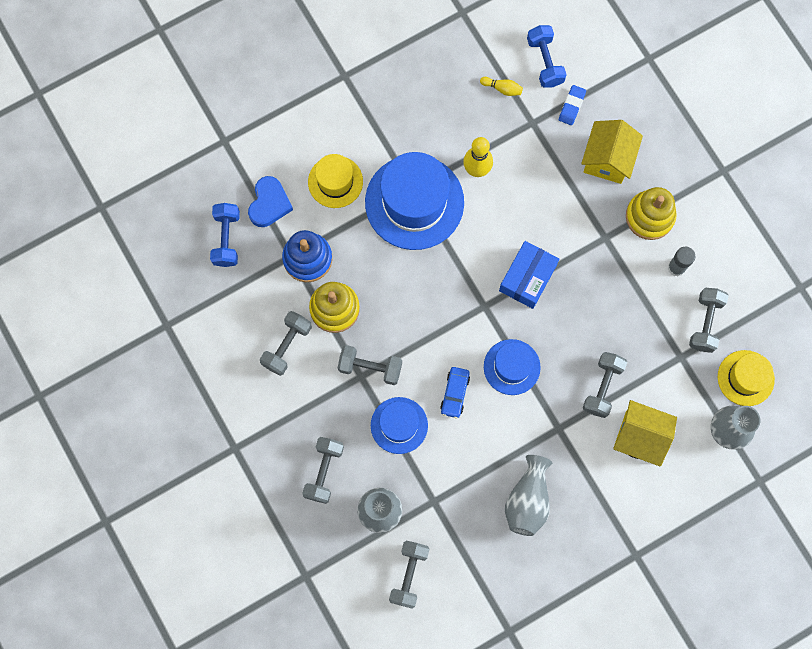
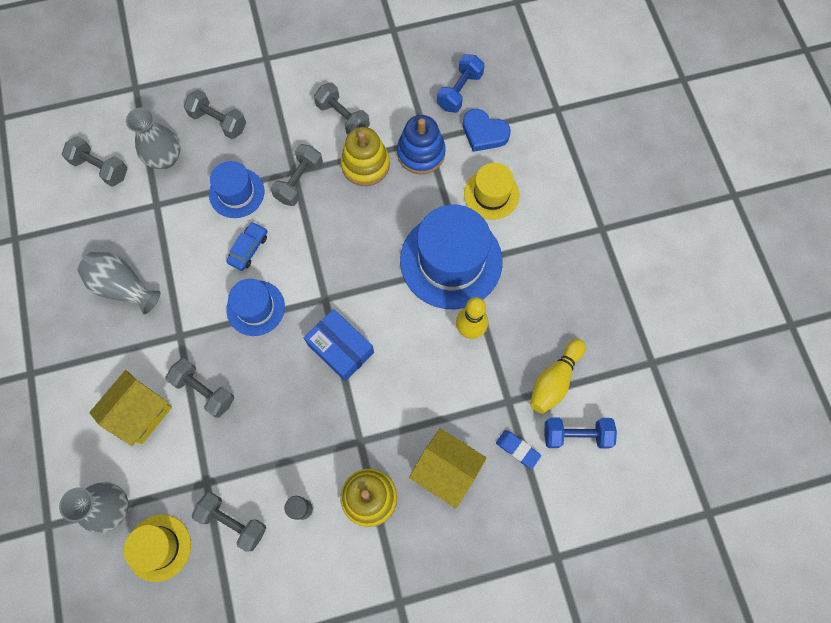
camera: 105 degrees right, 5 degrees down
blue dumbbell [210,203,240,267] -> blue dumbbell turned 75 degrees counterclockwise [437,54,485,113]
blue car [440,367,470,419] -> blue car turned 90 degrees clockwise [226,222,267,271]
yellow bowling pin [480,77,523,96] -> yellow bowling pin [530,339,585,414], size x1.81

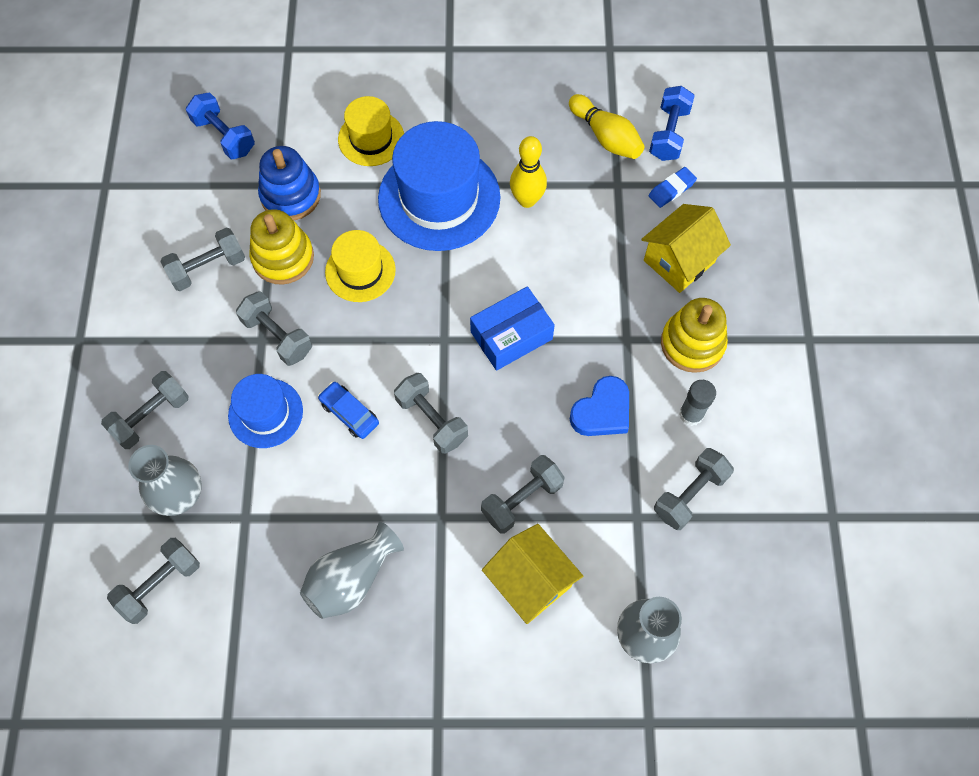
camera: 75 degrees left, 5 degrees down
yellow hat [124,515,191,582] -> yellow hat moved to [325,230,396,302]
blue hat [226,279,285,336] -> grey dumbbell [394,373,468,454]
blue heart [463,109,511,152] -> blue heart moved to [570,376,629,436]

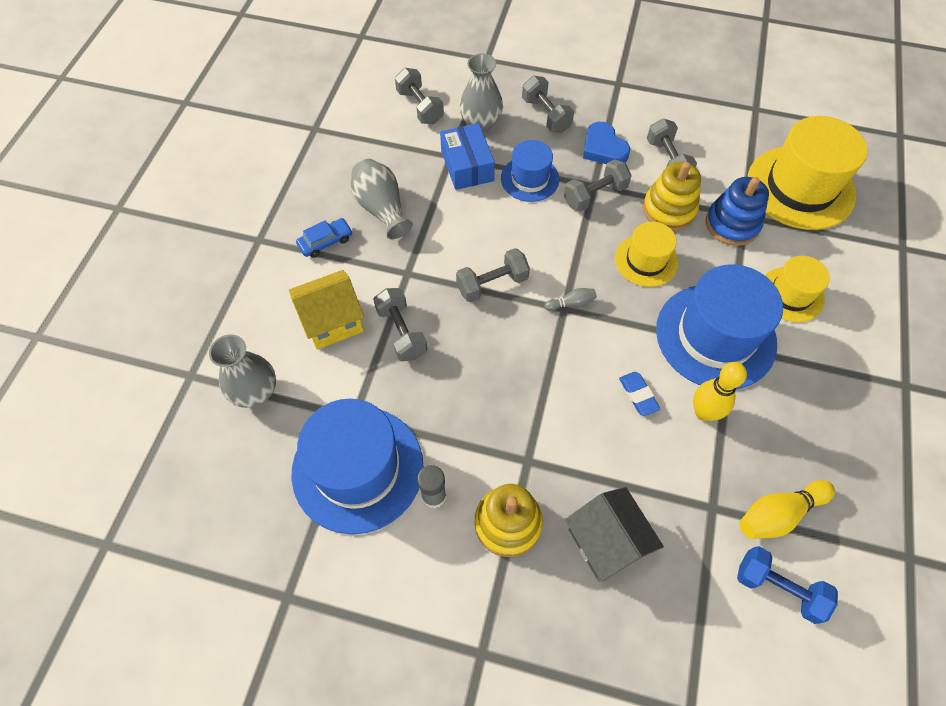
camera: 105 degrees right, 5 degrees down
blue dumbbell [186,92,255,159] -> yellow hat [748,116,867,230]
blue car [318,382,379,439] -> blue car moved to [296,218,352,258]
blue box [470,286,555,371] -> blue box moved to [440,123,495,190]
blue heart [570,376,629,436] -> blue heart moved to [583,122,630,164]
yellow house [642,204,731,293] -> grey house [565,487,664,582]
blue eraser [649,167,697,208] -> blue eraser moved to [619,372,660,416]
grey dumbbell [654,448,734,530] -> blue hat [292,399,423,535]
none -> grey bowling pin [544,288,597,311]

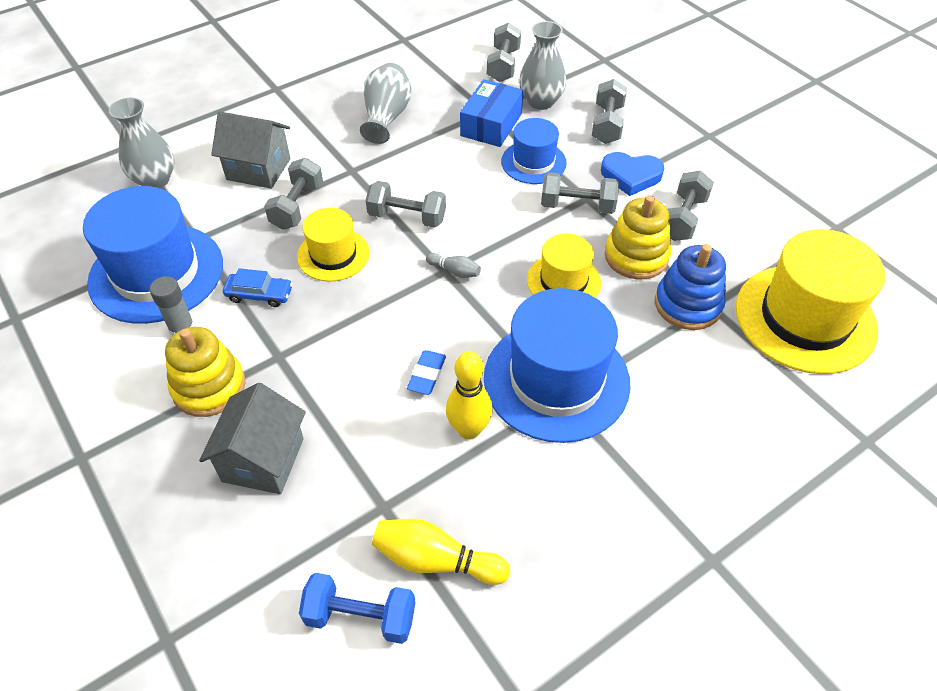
camera: 40 degrees right, 10 degrees down
yellow house [289,270,364,349] -> grey house [211,111,291,189]
blue car [296,218,352,258] -> blue car moved to [223,268,293,307]
blue heart [583,122,630,164] -> blue heart turned 90 degrees counterclockwise [601,152,664,196]
blue dumbbell [737,546,838,624] -> blue dumbbell turned 60 degrees counterclockwise [299,573,415,644]
yellow hat [765,256,830,322] -> yellow hat moved to [297,208,369,282]

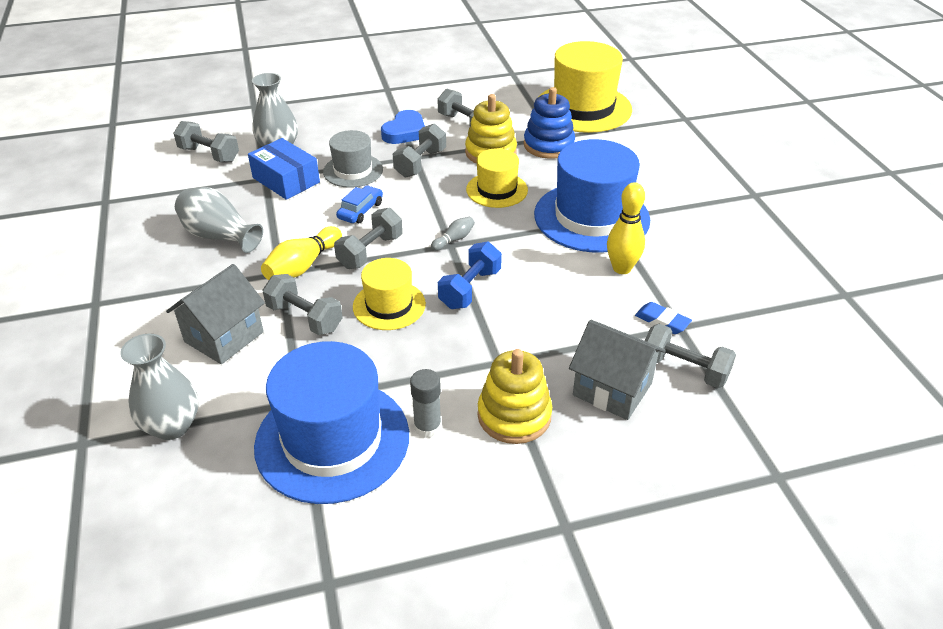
camera: 70 degrees left, 10 degrees down
blue car [223,268,293,307] -> blue car moved to [336,185,383,223]
blue dumbbell [299,573,415,644] -> blue dumbbell moved to [438,242,502,309]
yellow bowling pin [372,519,510,585] -> yellow bowling pin moved to [261,226,342,280]
blue eraser [407,350,446,395] -> blue eraser moved to [635,302,692,334]
blue hat [501,118,567,184] -> grey hat [323,130,383,188]
grey dumbbell [592,79,627,144] -> grey dumbbell moved to [645,324,736,388]

